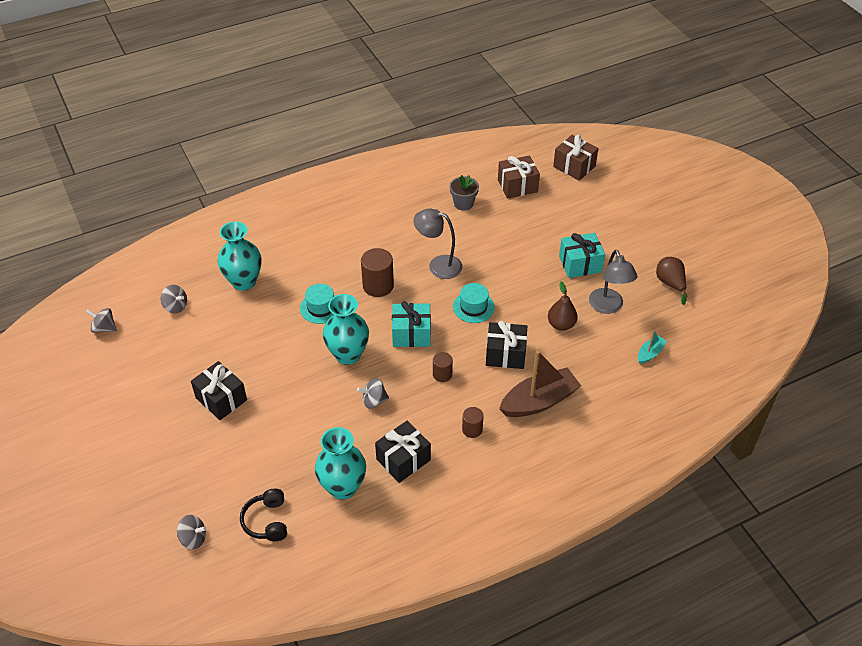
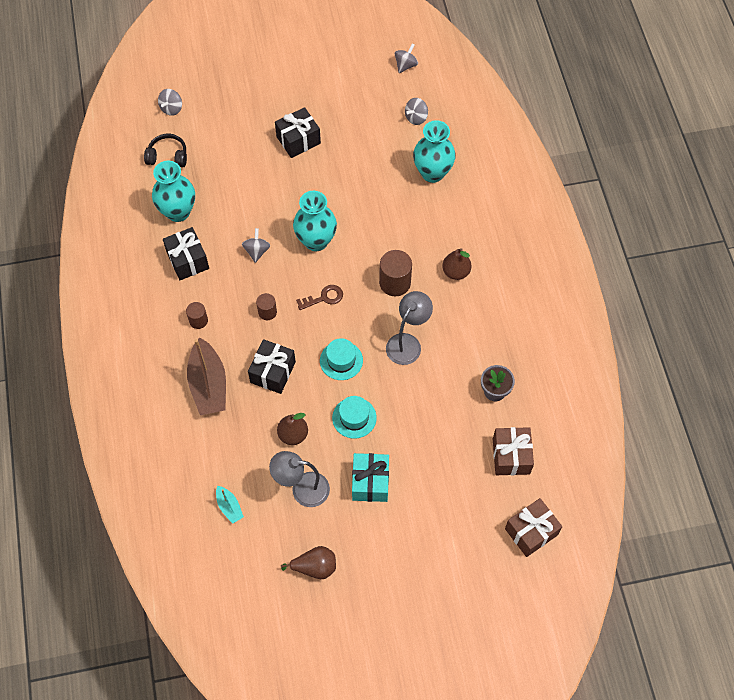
camera: 105 degrees right, 15 degrees up
turquoise hat [300,284,335,324] -> turquoise hat moved to [332,396,377,438]
turquoise gift [392,301,431,347] -> brown key [296,285,343,310]
none -> brown pear [442,248,472,280]

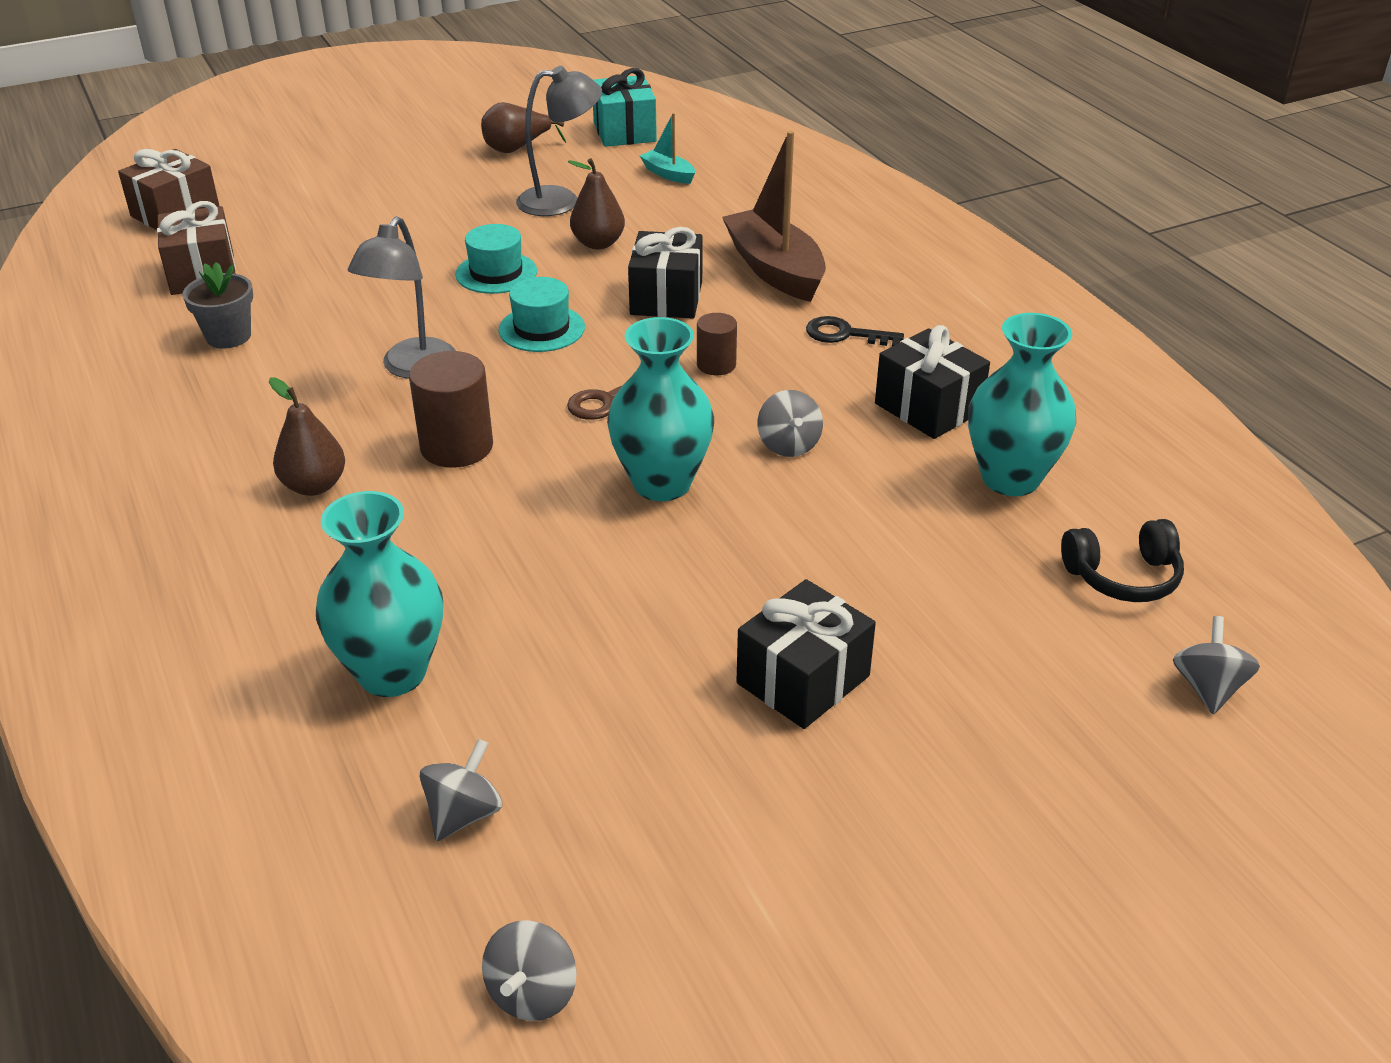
camera: 165 degrees right, 25 degrees down
brown cylinder [186,302,208,329] -> black key [806,316,904,346]
turquoise gift [352,453,389,502] -> turquoise gift moved to [593,68,657,147]

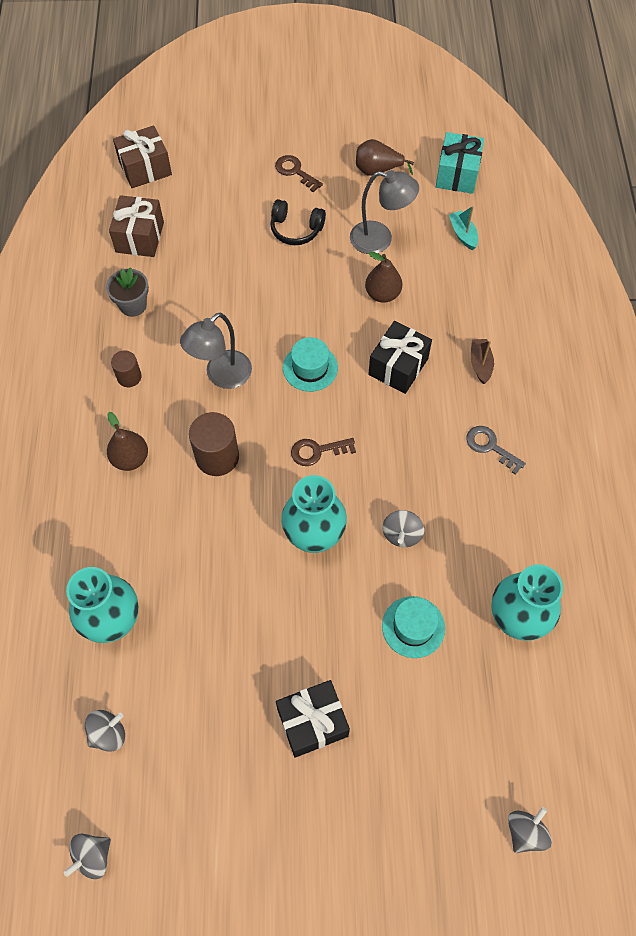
camera: 25 degrees right, 25 degrees up
turquoise hat [455,224,537,294] -> turquoise hat moved to [382,596,445,658]
brown cylinder [697,313,737,375] -> brown cylinder moved to [111,351,142,387]
brown boat [722,131,826,302] -> brown boat [471,339,494,384], size x0.48
black key [806,316,904,346] -> grey key [466,426,526,475]
black gift [875,325,990,439] -> none
black headphones [1061,519,1184,602] -> black headphones moved to [270,199,326,245]
none -> brown key [275,155,323,192]

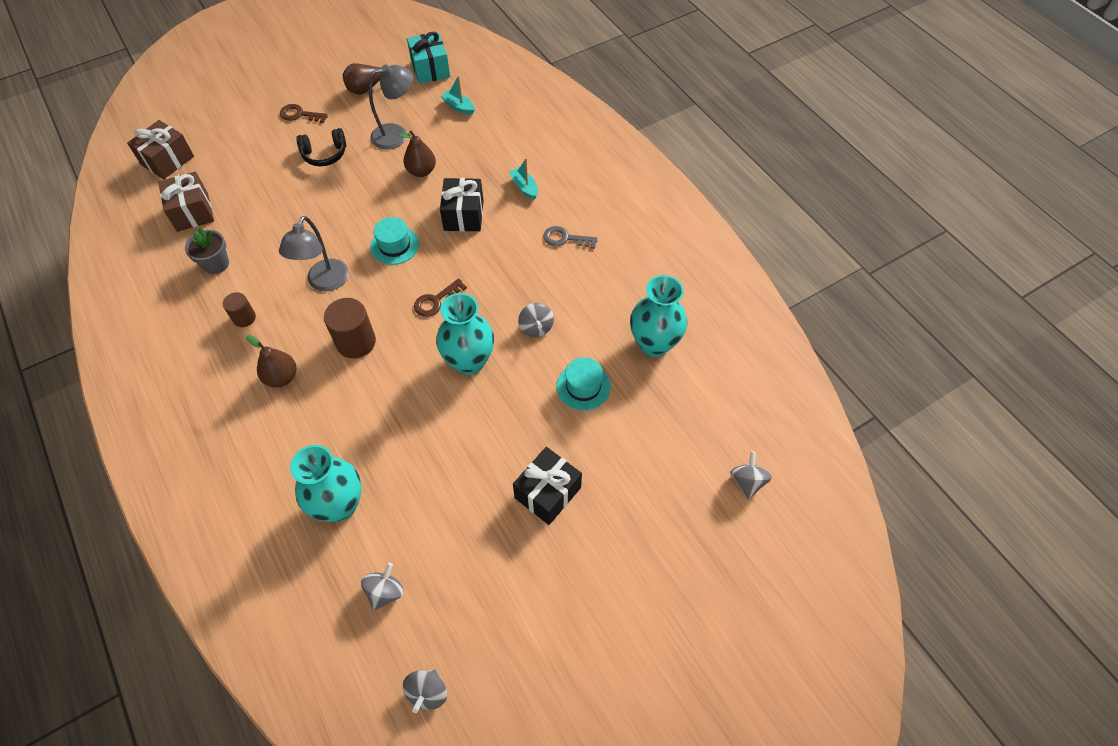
camera: 30 degrees left, 5 degrees down
brown boat [471,339,494,384] -> turquoise boat [509,159,538,200]

